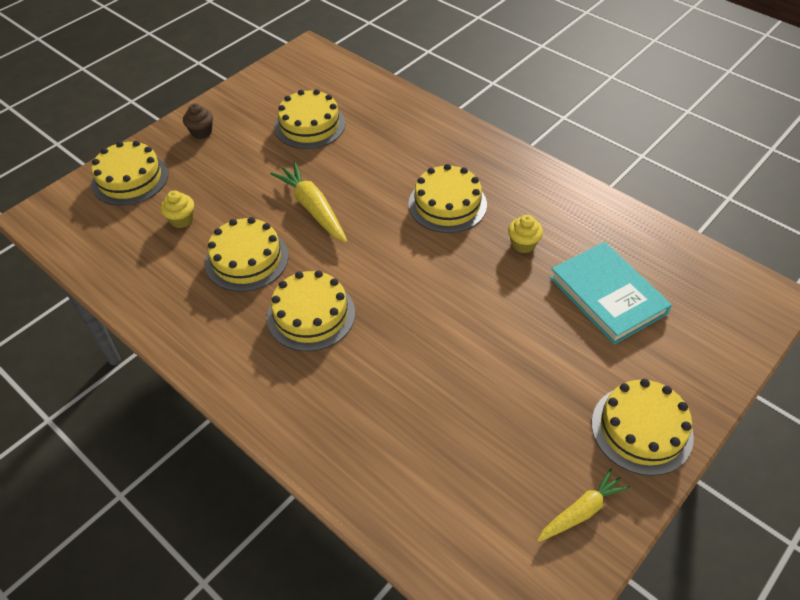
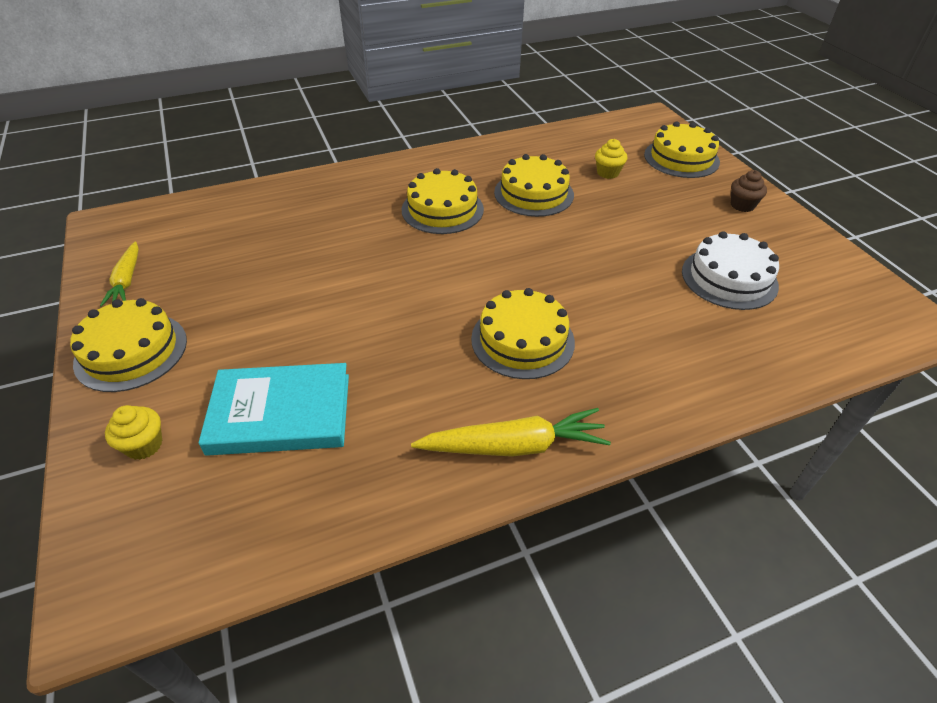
camera: 115 degrees right, 5 degrees down
yellow carrot [270,162,347,242] -> yellow carrot moved to [411,408,611,457]
yellow cake [274,89,345,149] -> white cake [682,231,779,310]
yellow cupcake [508,215,543,253] -> yellow cupcake moved to [105,405,162,460]

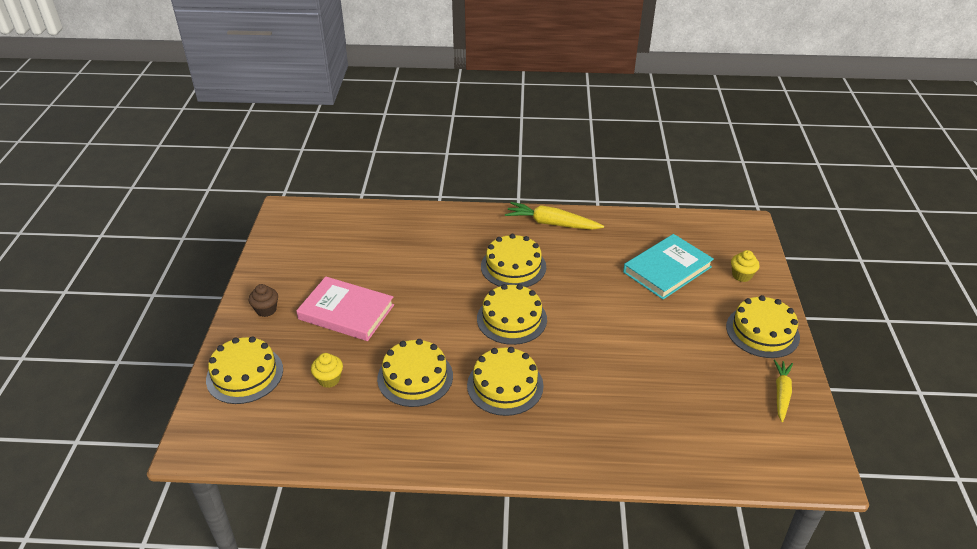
camera: 155 degrees left, 5 degrees down
turquoise book [198,363,349,456] -> turquoise book turned 60 degrees counterclockwise [623,234,714,299]
white cake [682,231,779,310] -> none
none -> pink book [296,276,394,341]
none -> yellow cake [477,284,547,345]

